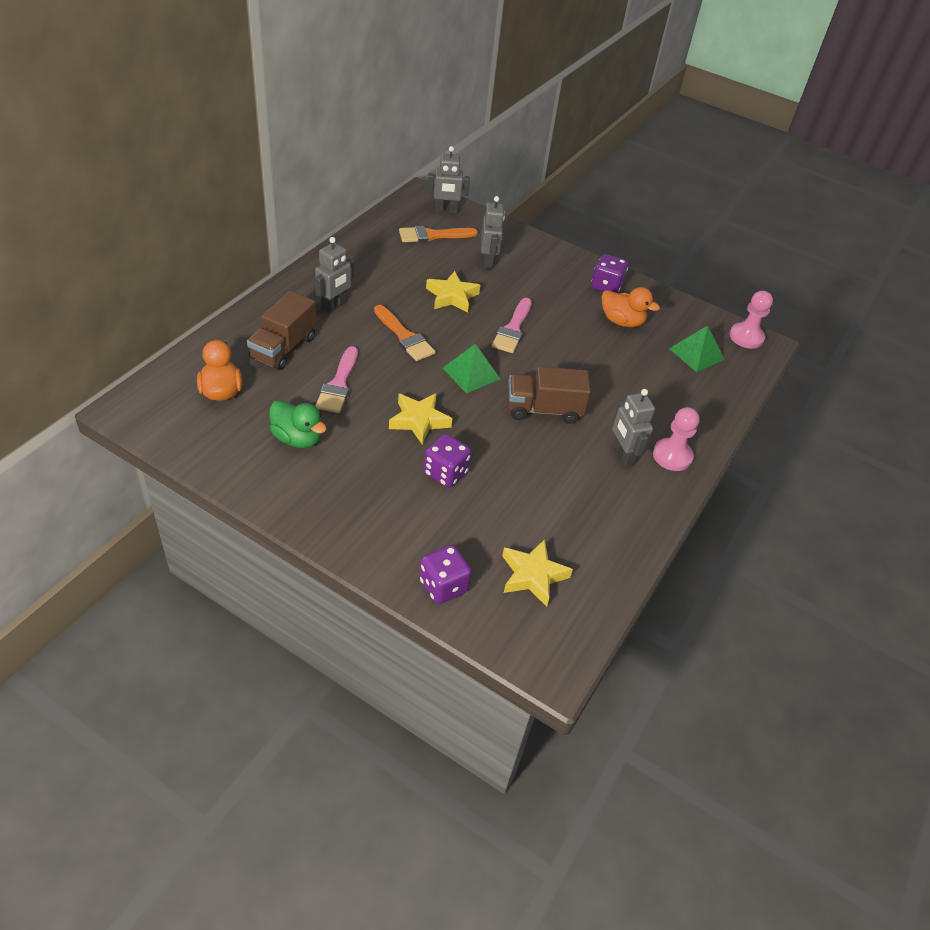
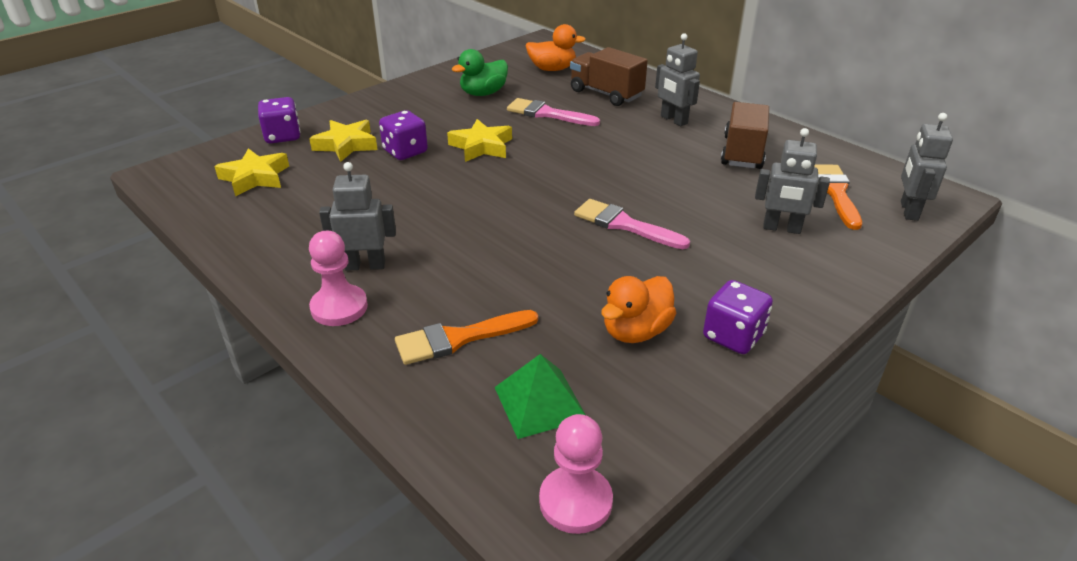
camera: 110 degrees right, 10 degrees down
orange brush [374,305,435,361] -> orange brush moved to [395,310,538,365]
yellow star [426,271,480,313] -> yellow star moved to [309,120,378,162]
green pyramid [443,344,500,393] -> none
brown truck [508,367,591,424] -> brown truck moved to [721,102,769,169]

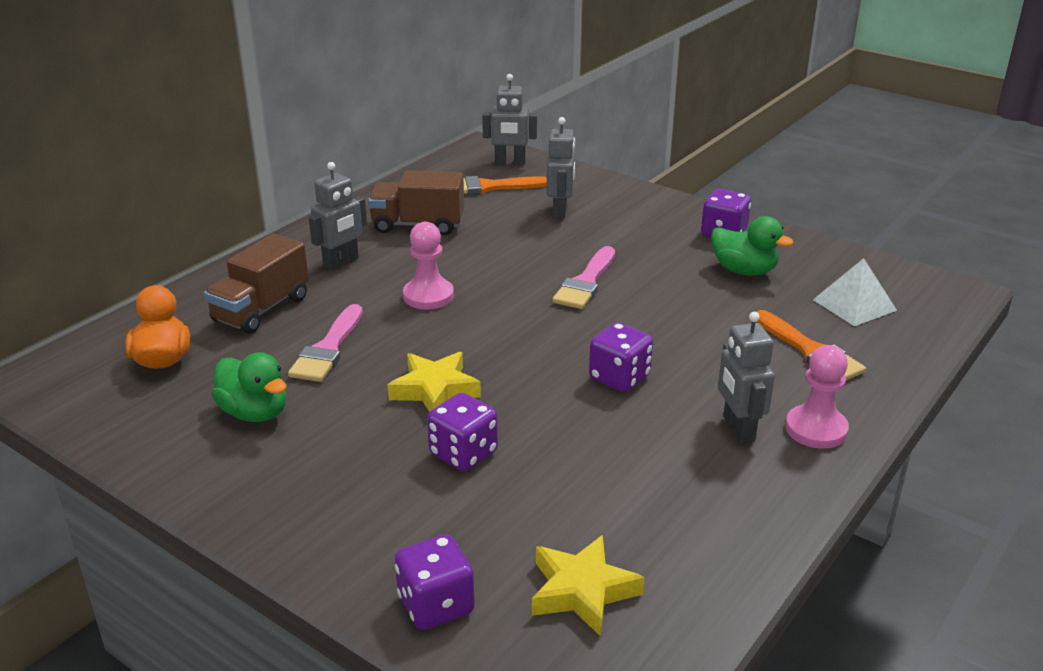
camera: 100 degrees left, 5 degrees down
yellow star [309,120,378,162] -> none
green pyramid [495,354,586,439] -> white pyramid [813,258,897,326]
pink pawn [539,414,613,534] -> pink pawn moved to [403,222,454,310]
orange duck [601,276,676,343] -> green duck [711,216,794,276]
none -> purple dice [589,322,653,392]

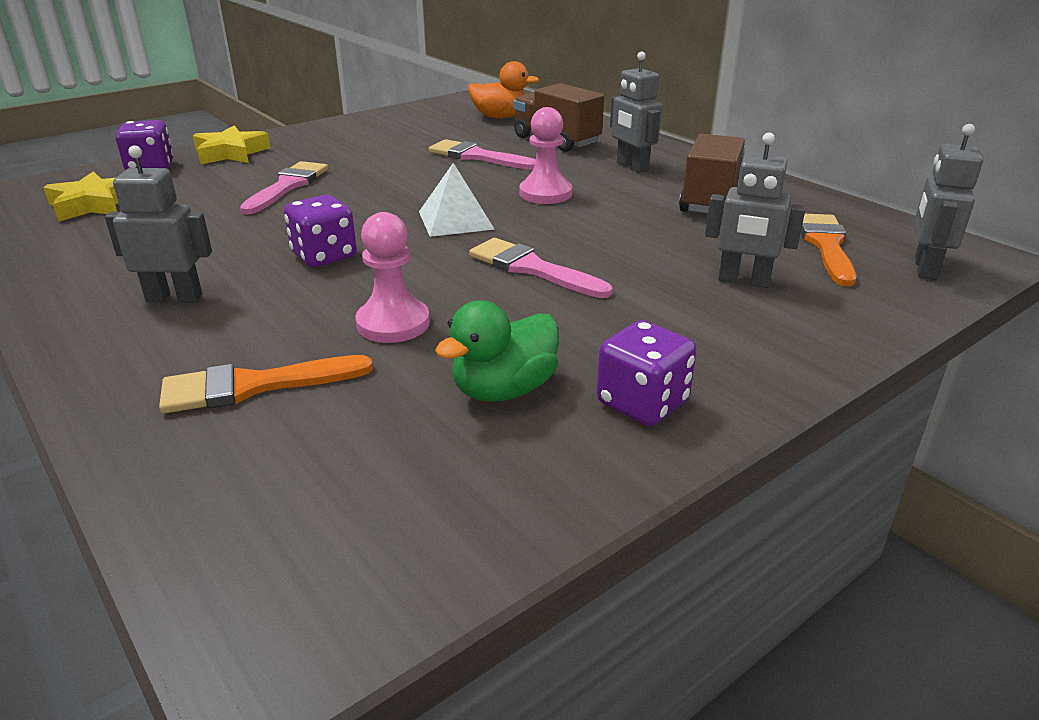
camera: 105 degrees right, 0 degrees up
green duck [212,352,286,422] -> none
yellow star [388,352,481,412] -> yellow star moved to [193,125,270,165]
purple dice [427,393,498,471] -> pink brush [240,161,328,214]
pink pawn [785,345,849,449] -> pink pawn moved to [355,212,430,343]
white pyramid [813,258,897,326] -> white pyramid moved to [419,163,495,237]

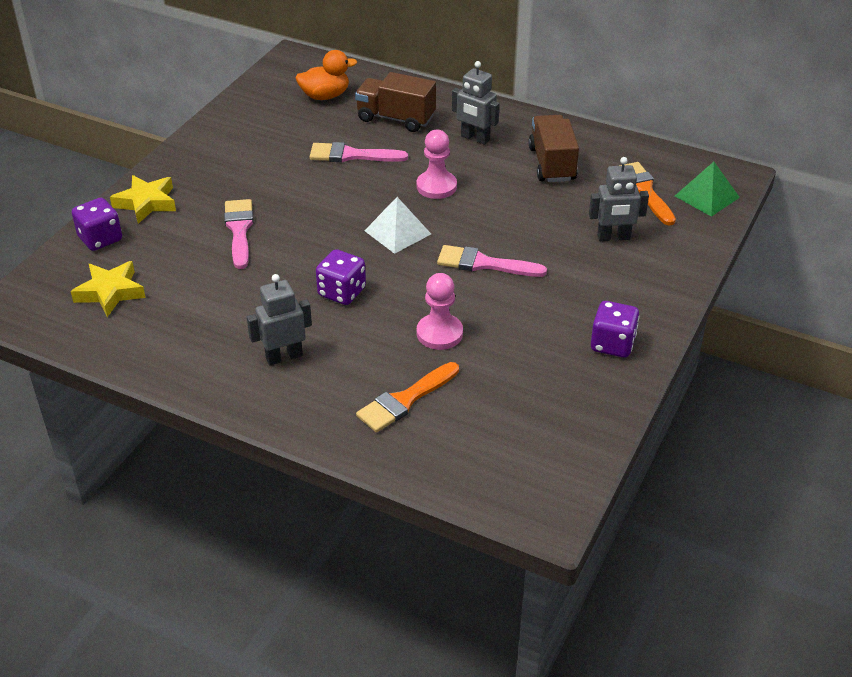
camera: 25 degrees left, 10 degrees up
green duck [435,301,559,402] -> none
grey robot [914,124,983,280] -> green pyramid [675,162,740,217]

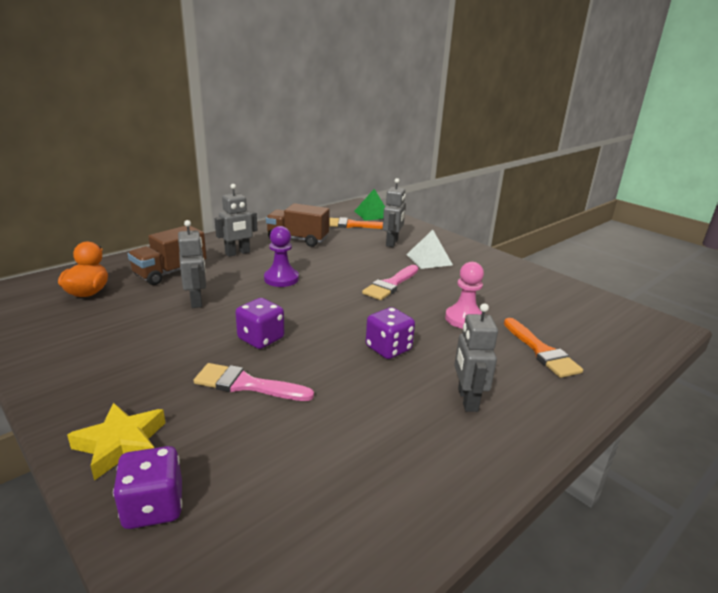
camera: 70 degrees left, 15 degrees down
yellow star [71,261,146,317] -> none
pink brush [309,142,408,162] -> grey robot [178,220,206,308]
white pyramid [364,197,431,254] -> white pyramid moved to [406,230,453,269]
pink pawn [417,130,457,199] -> purple pawn [264,226,299,287]
purple dice [591,301,640,357] -> purple dice moved to [235,298,284,349]

